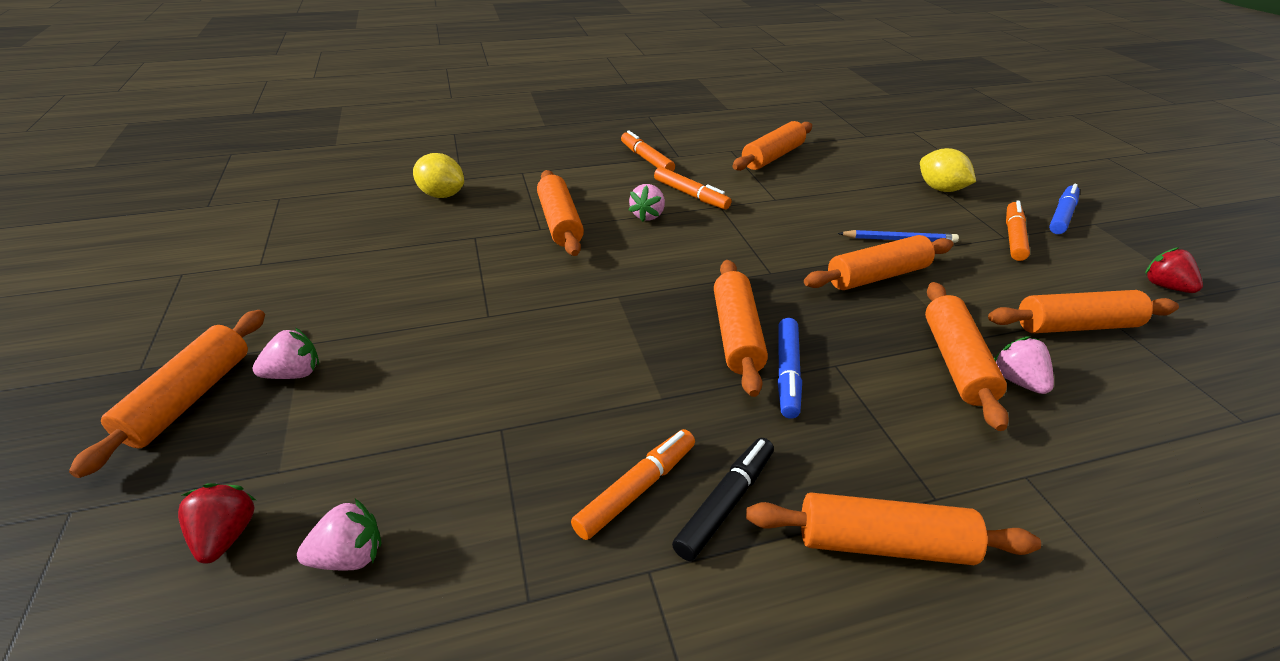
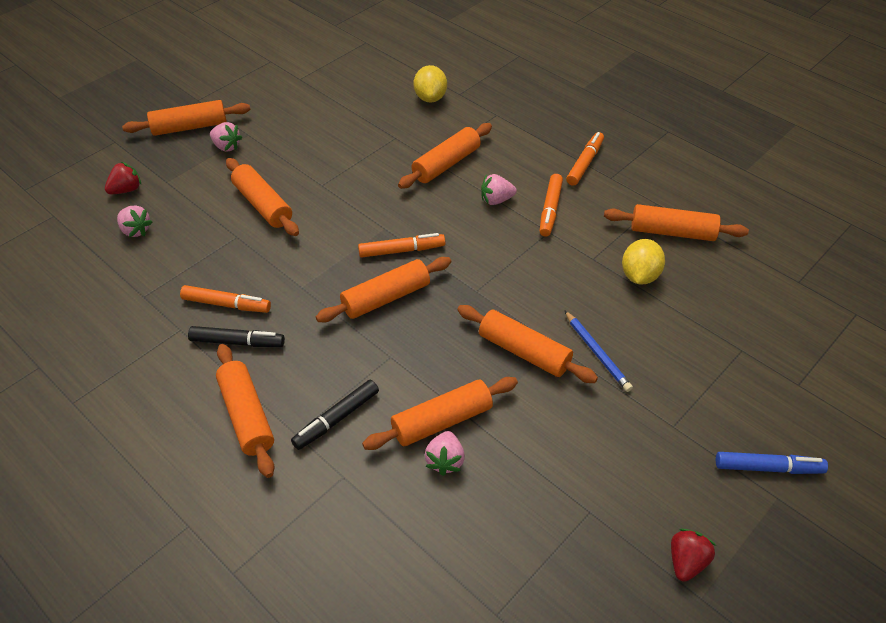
camera: 60 degrees right, 10 degrees up
blue marker [777,318,802,419] -> none
yellow lemon [920,148,976,192] -> yellow lemon moved to [622,239,665,284]
orange rolling pin [988,290,1179,333] -> orange rolling pin moved to [226,158,299,236]
pink strawberry [994,337,1054,394] -> pink strawberry turned 150 degrees clockwise [425,431,465,476]
orange marker [1006,200,1030,261] -> orange marker moved to [358,233,445,258]
none -> black marker [291,380,379,450]

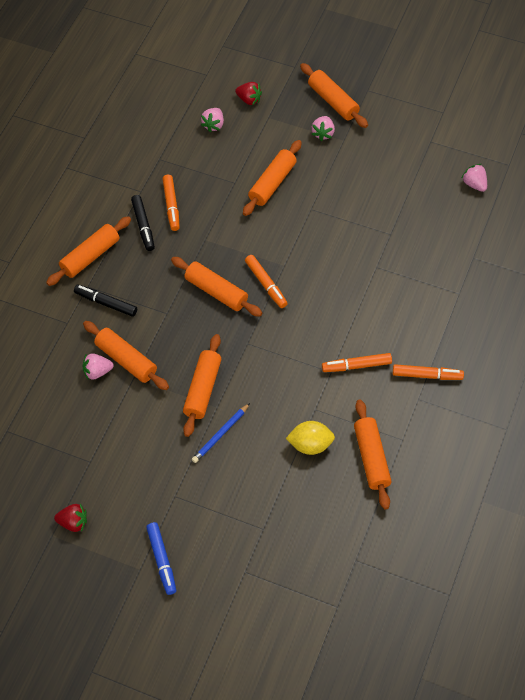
camera: 70 degrees right, 10 degrees up
orange rolling pin [398,123,492,189] -> none
yellow lemon [413,65,447,102] -> none
pink strawberry [481,174,517,205] -> pink strawberry moved to [461,164,487,192]

